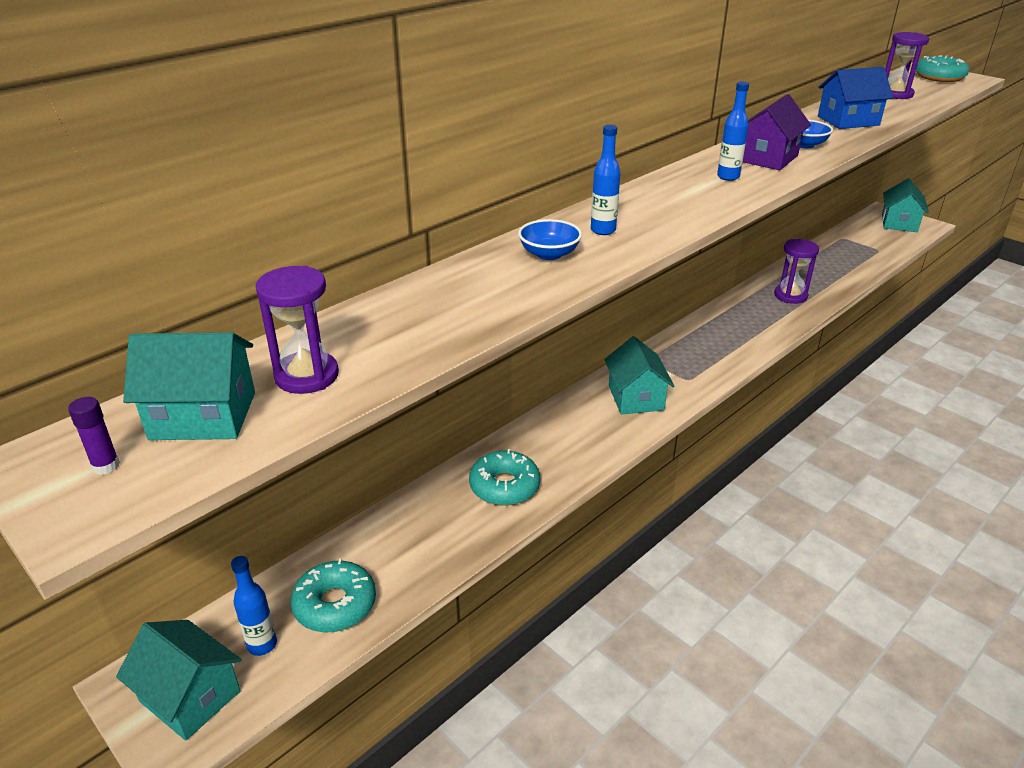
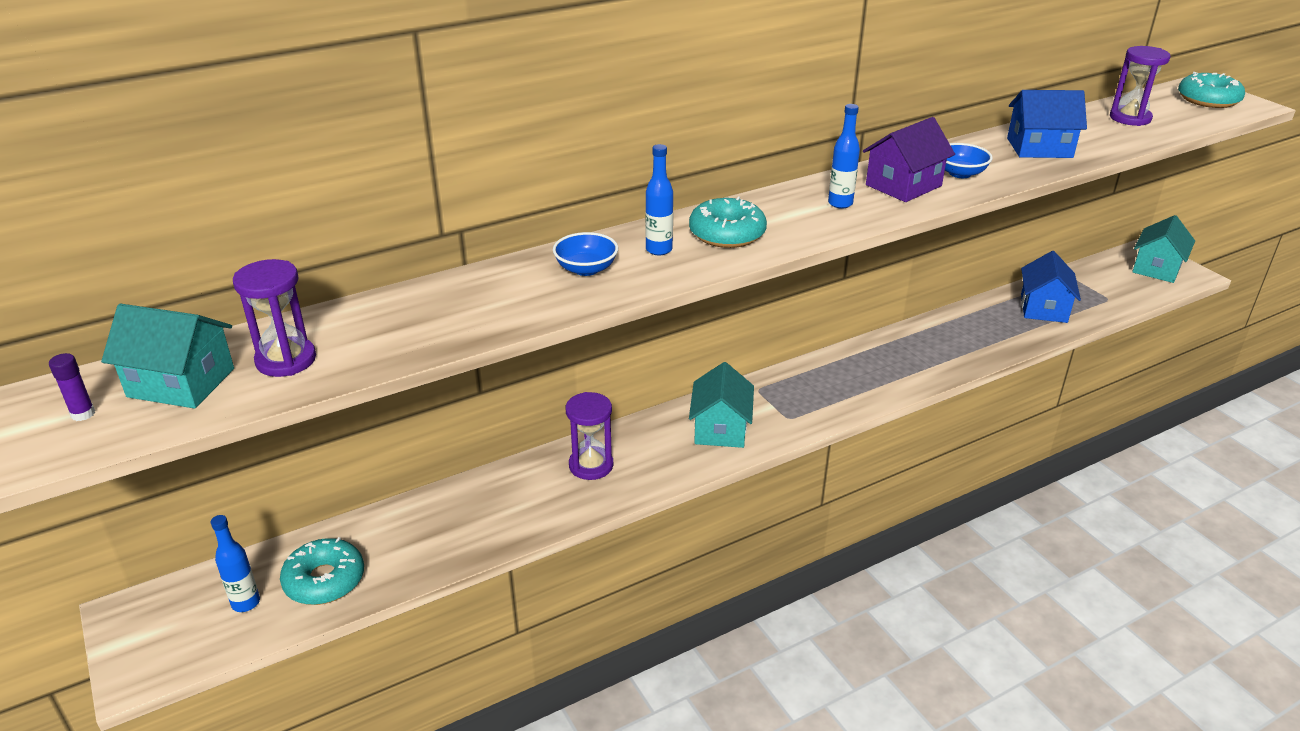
camera: 15 degrees right, 0 degrees up
turquoise house [116,620,241,741] -> none
turquoise donut [469,449,540,506] -> turquoise donut moved to [689,197,767,248]
purple hourglass [774,239,819,304] -> purple hourglass moved to [566,392,613,480]
none -> blue house [1021,251,1081,323]

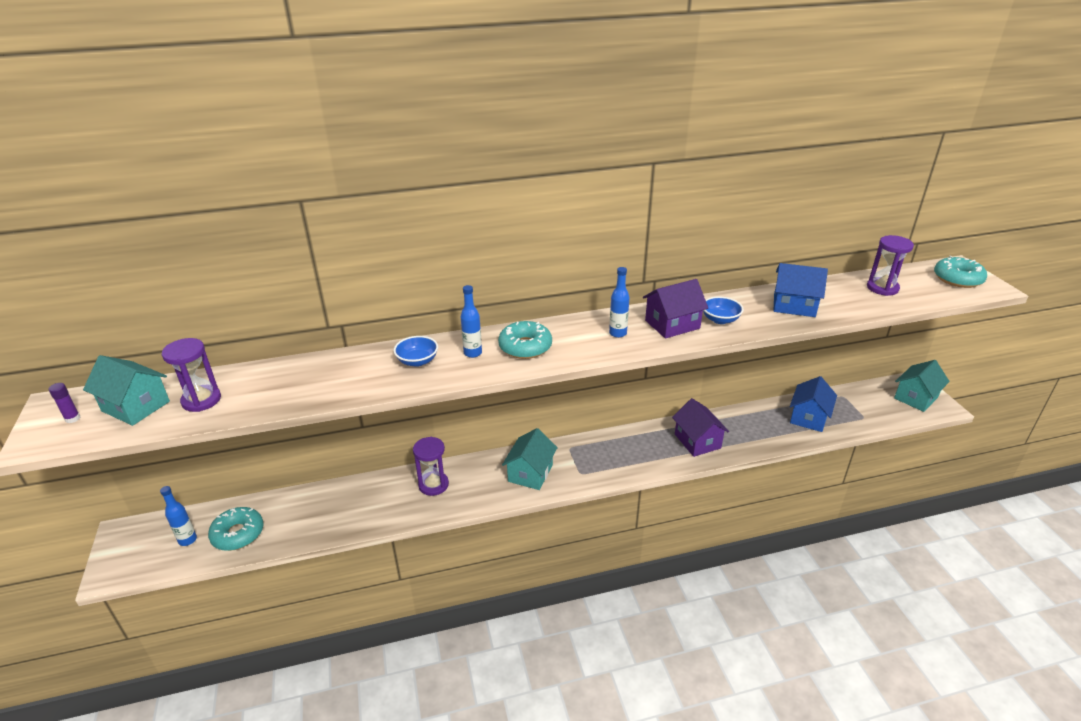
camera: 15 degrees right, 0 degrees up
none -> purple house [672,398,729,457]

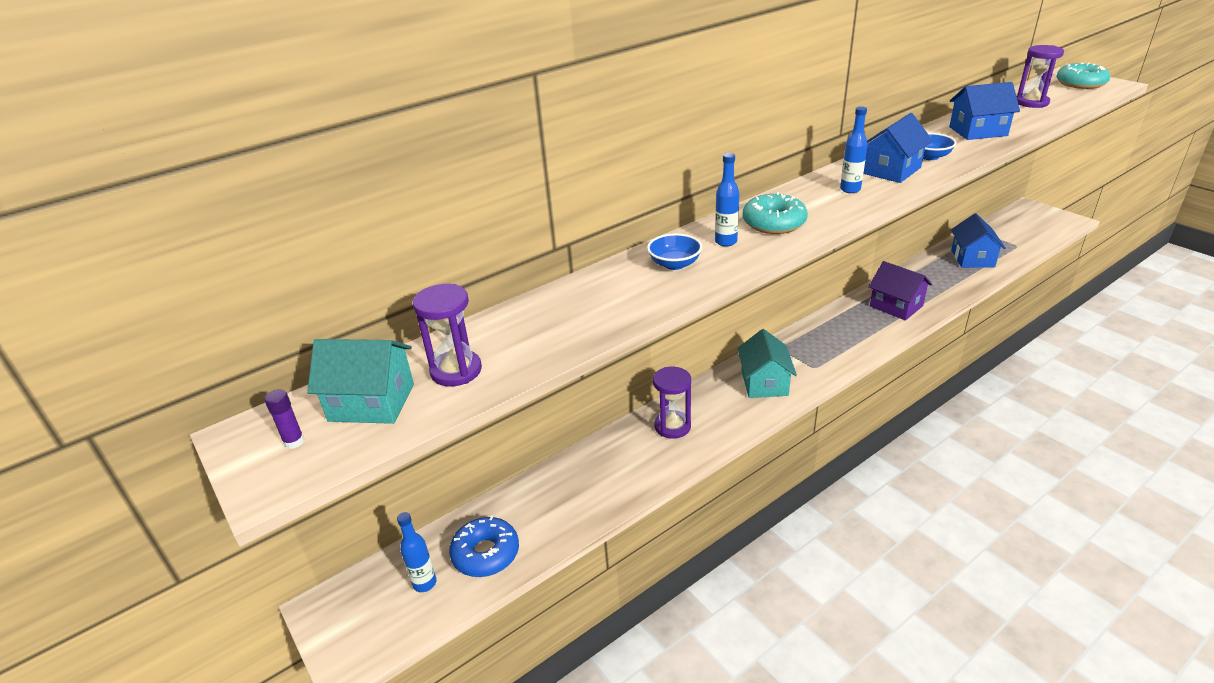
camera: 20 degrees left, 0 degrees up
turquoise donut [208,507,264,551] -> blue donut [449,516,519,577]
purple house [643,279,708,339] -> blue house [864,113,933,183]
turquoise house [894,360,950,412] -> none

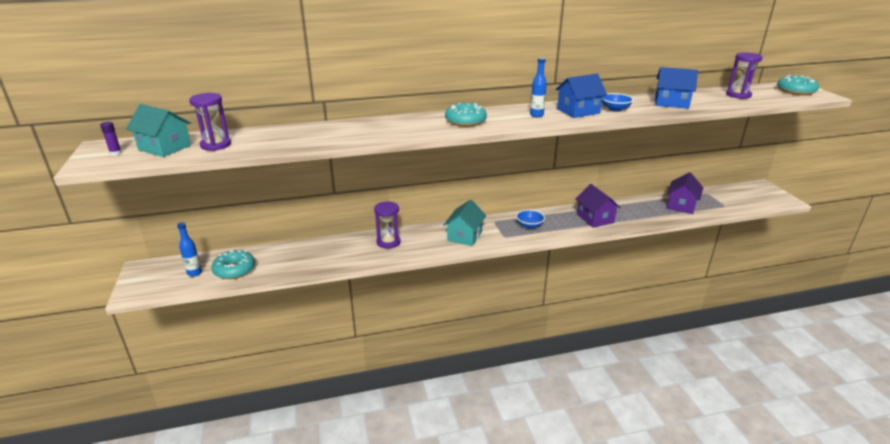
camera: 20 degrees right, 5 degrees down
blue donut [449,516,519,577] -> turquoise donut [212,250,255,279]
blue bowl [647,233,702,270] -> blue bowl moved to [516,209,545,229]
blue bottle [715,153,739,247] -> none
blue house [951,213,1006,268] -> purple house [667,172,703,214]

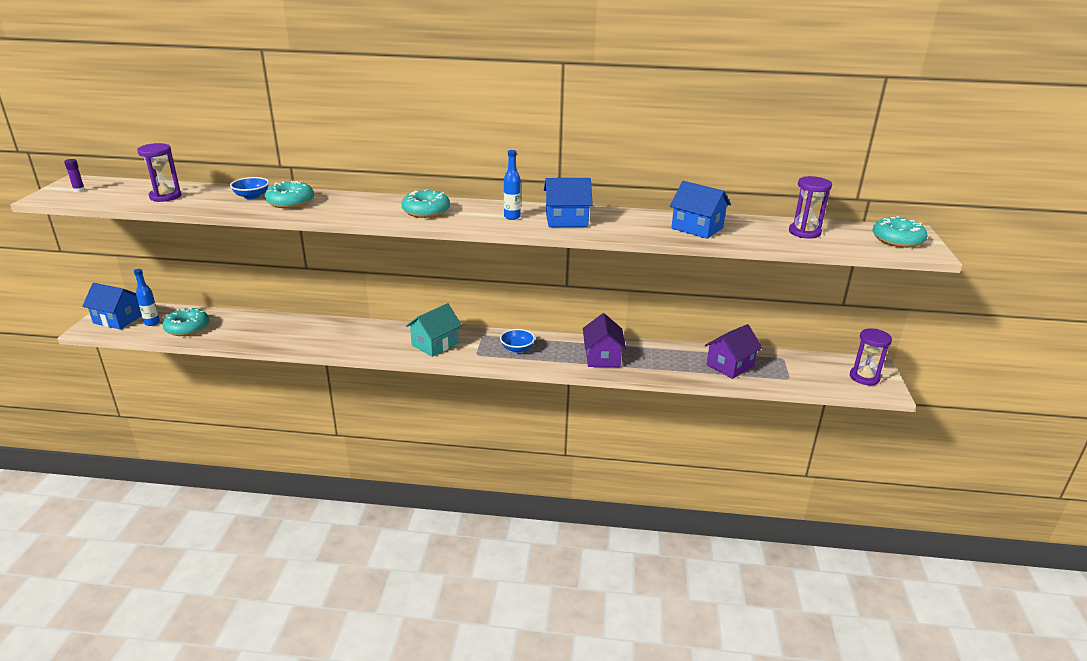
camera: 20 degrees right, 0 degrees up
turquoise house [126,104,191,157] -> none
purple hourglass [374,201,400,249] -> purple hourglass moved to [850,328,892,385]
blue bowl [602,93,634,112] -> blue bowl moved to [230,177,269,199]
none -> blue house [82,283,142,329]
none -> turquoise donut [265,181,314,208]

